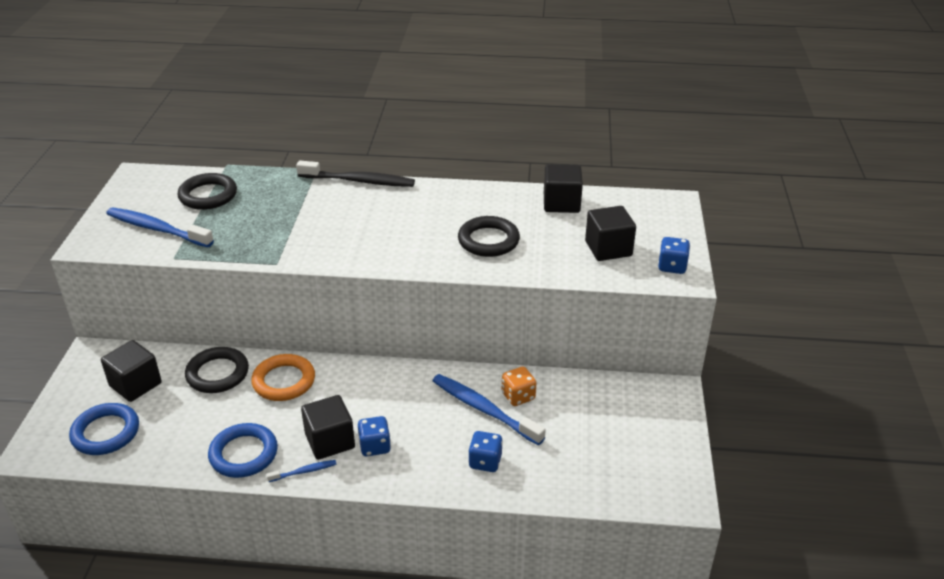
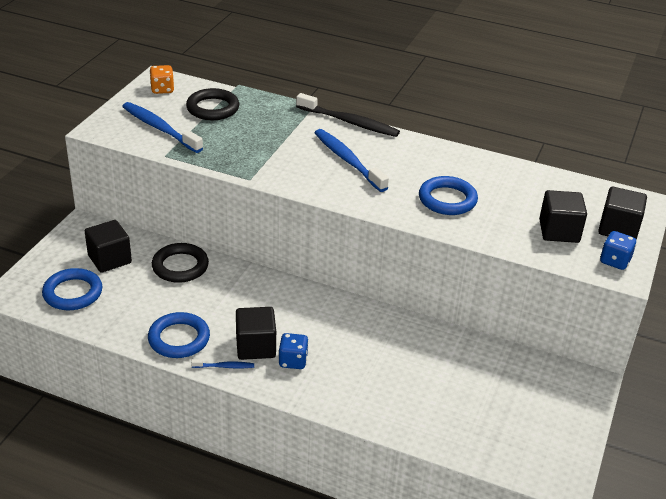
camera: 15 degrees right, 0 degrees up
orange ring [251,354,315,401] -> none
blue toothbrush [433,374,546,445] -> blue toothbrush moved to [315,129,389,192]
black ring [458,216,520,257] -> blue ring [419,176,478,215]
blue dice [468,431,503,472] -> none
orange dice [502,367,536,406] -> orange dice moved to [149,65,174,94]
black cube [544,164,583,213] -> black cube moved to [598,187,647,240]

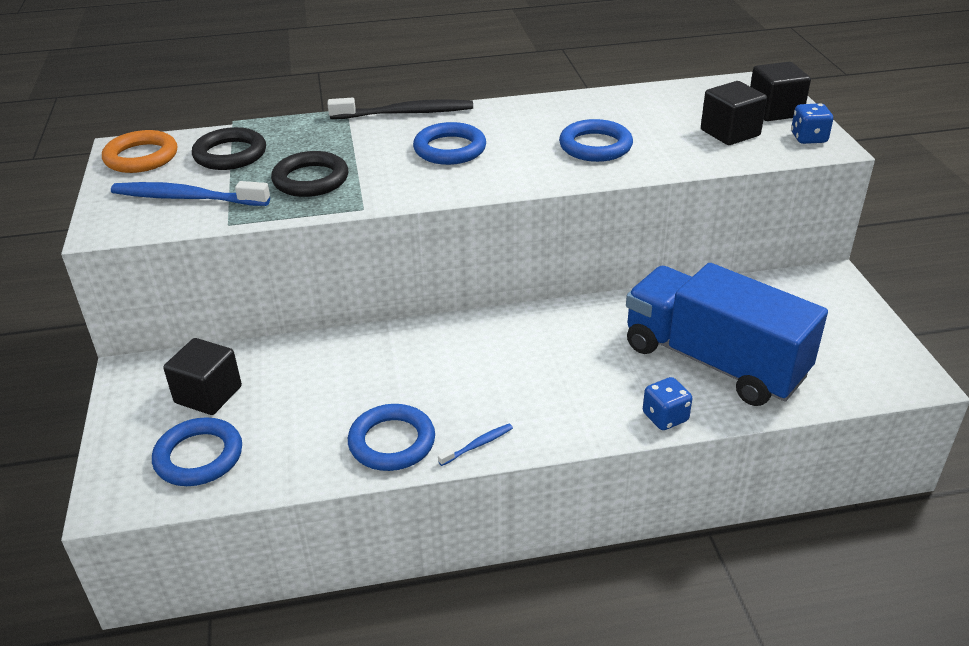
camera: 30 degrees left, 0 degrees up
orange dice [149,65,174,94] -> orange ring [102,130,177,173]
black ring [152,243,209,283] -> black ring moved to [271,151,348,197]
black cube [236,307,276,360] -> none
blue dice [279,333,309,369] -> blue dice moved to [643,377,692,430]
blue toothbrush [315,129,389,192] -> blue ring [413,122,486,165]
none -> blue truck [626,263,828,406]

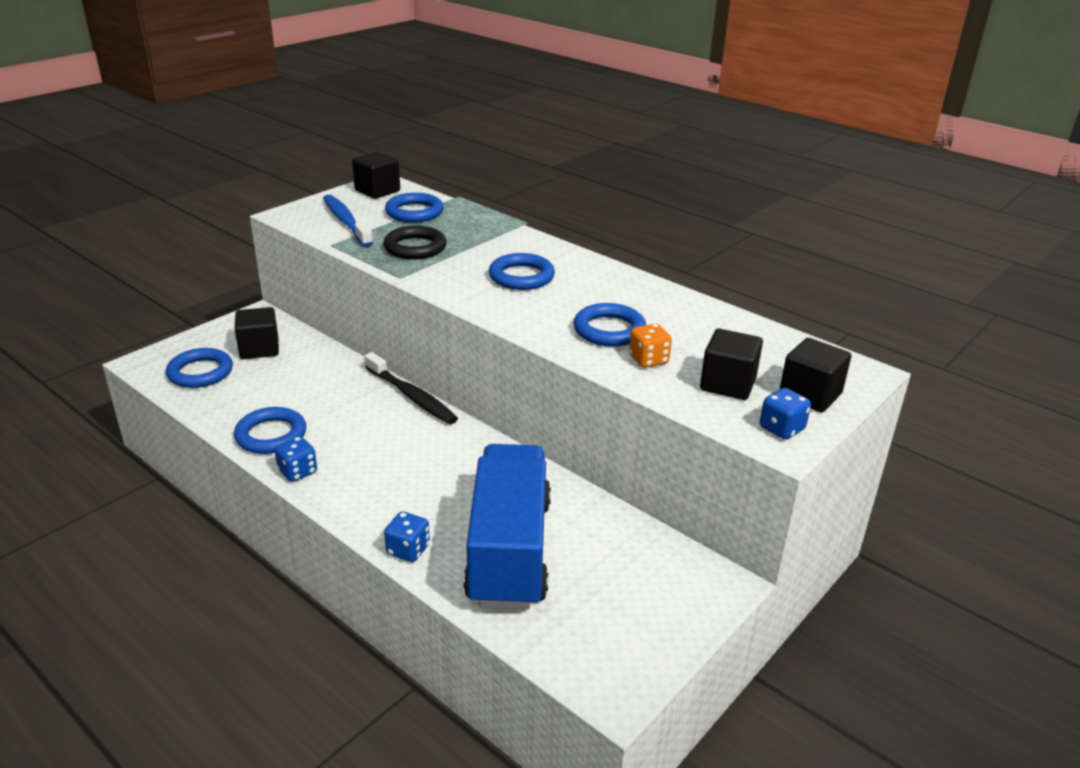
camera: 50 degrees right, 5 degrees down
orange ring [102,130,177,173] -> black cube [352,151,400,199]
black ring [192,127,266,170] -> blue ring [385,193,444,223]
black toothbrush [327,98,473,119] -> black toothbrush moved to [364,352,458,424]
blue toothbrush [438,424,513,466] -> blue dice [274,436,317,482]
none -> orange dice [629,324,672,368]

